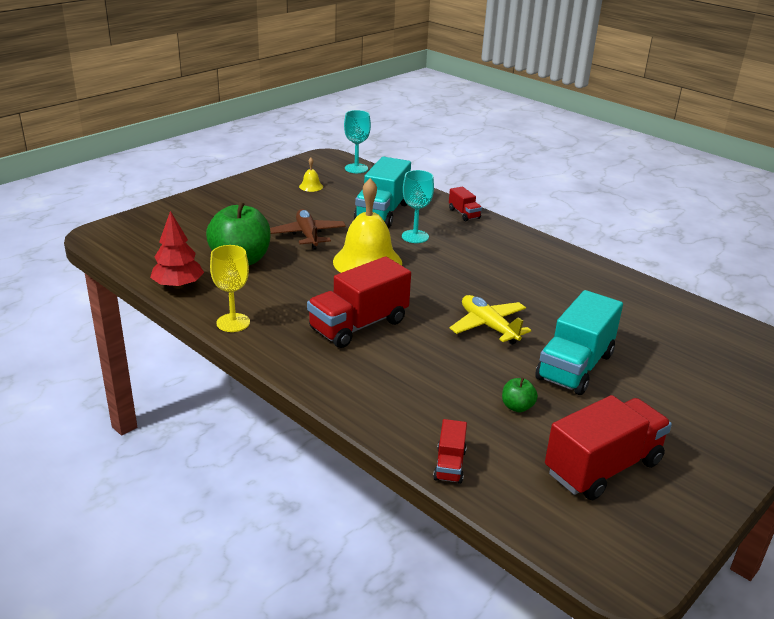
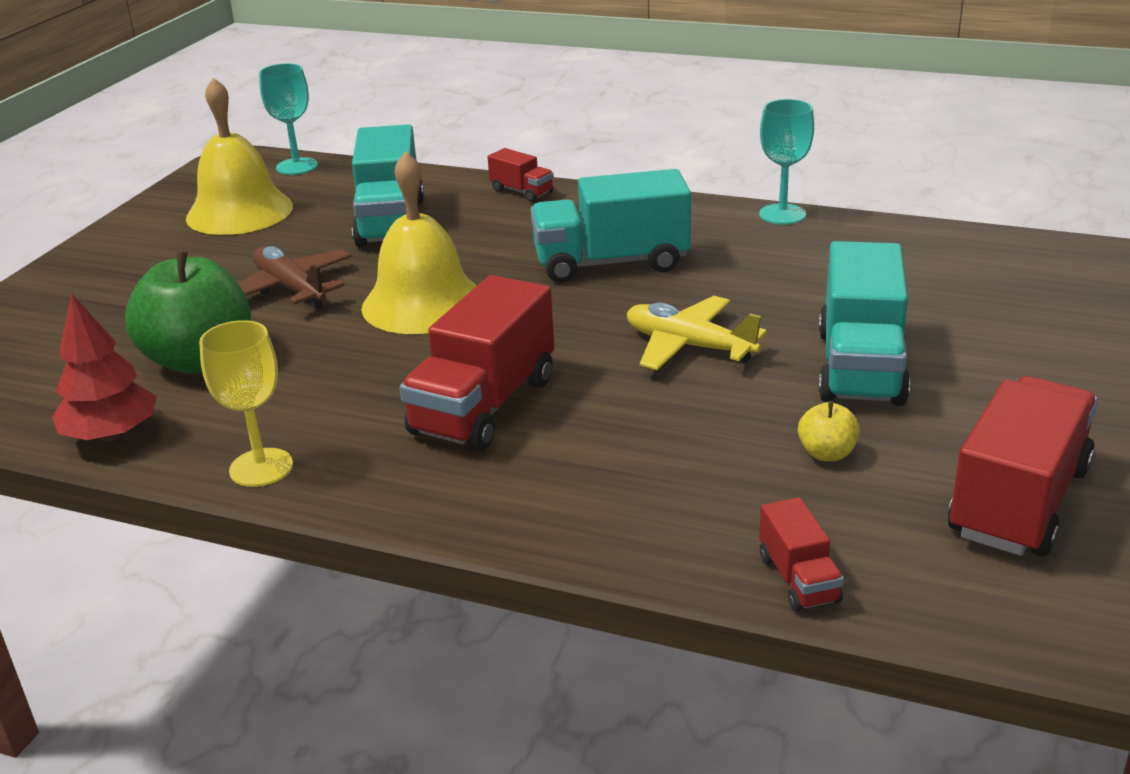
camera: 20 degrees left, 0 degrees up
yellow bell [299,158,323,192] -> yellow bell [186,77,293,235], size x2.46
turquoise goblet [402,170,434,243] -> turquoise goblet moved to [759,99,814,225]
green apple [502,378,538,412] -> yellow apple [798,401,860,461]
none -> turquoise truck [531,169,691,283]

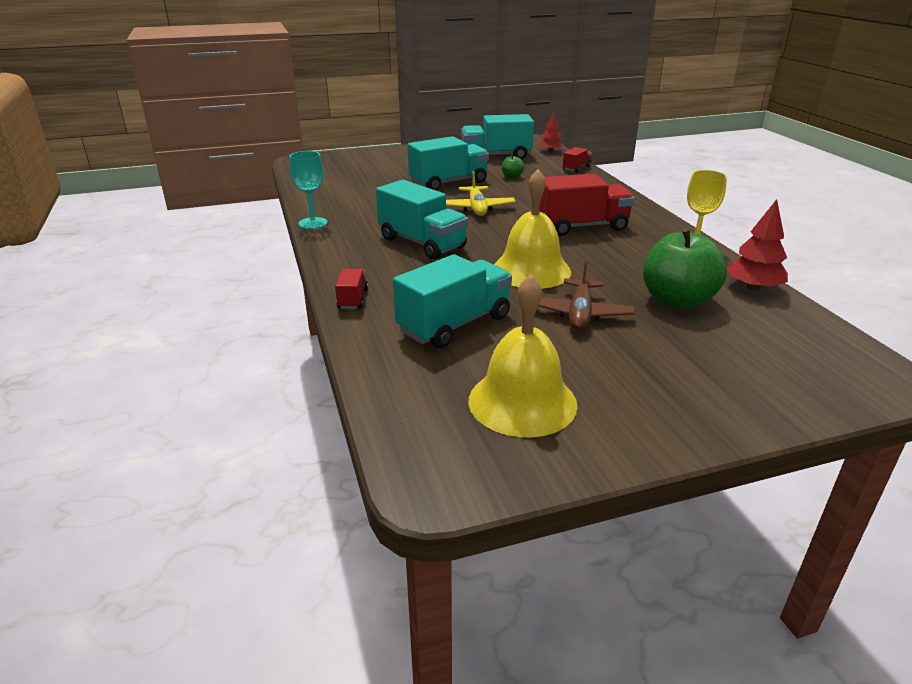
camera: 130 degrees left, 0 degrees up
turquoise goblet [259,63,318,175] -> none
yellow apple [798,401,860,461] -> green apple [502,154,524,178]
red truck [948,376,1098,556] -> turquoise truck [461,114,534,159]
none -> red tree [539,112,563,152]

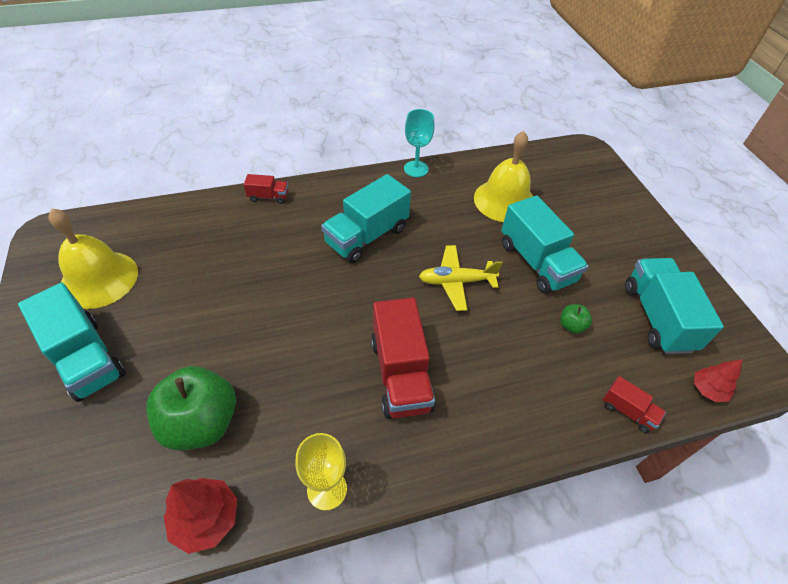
camera: 90 degrees right, 20 degrees up
turquoise truck [393,254,512,349] -> turquoise truck moved to [18,283,126,402]
yellow bell [494,169,571,289] -> yellow bell moved to [474,131,533,222]
brown plane [538,260,634,330] -> none

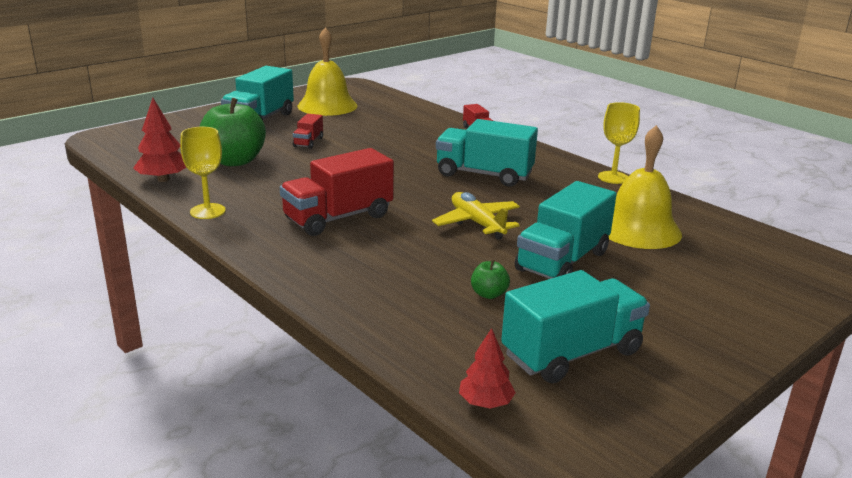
camera: 65 degrees right, 25 degrees down
turquoise goblet [404,109,434,177] -> yellow goblet [598,102,640,184]
red truck [603,376,666,433] -> red truck moved to [293,114,323,149]

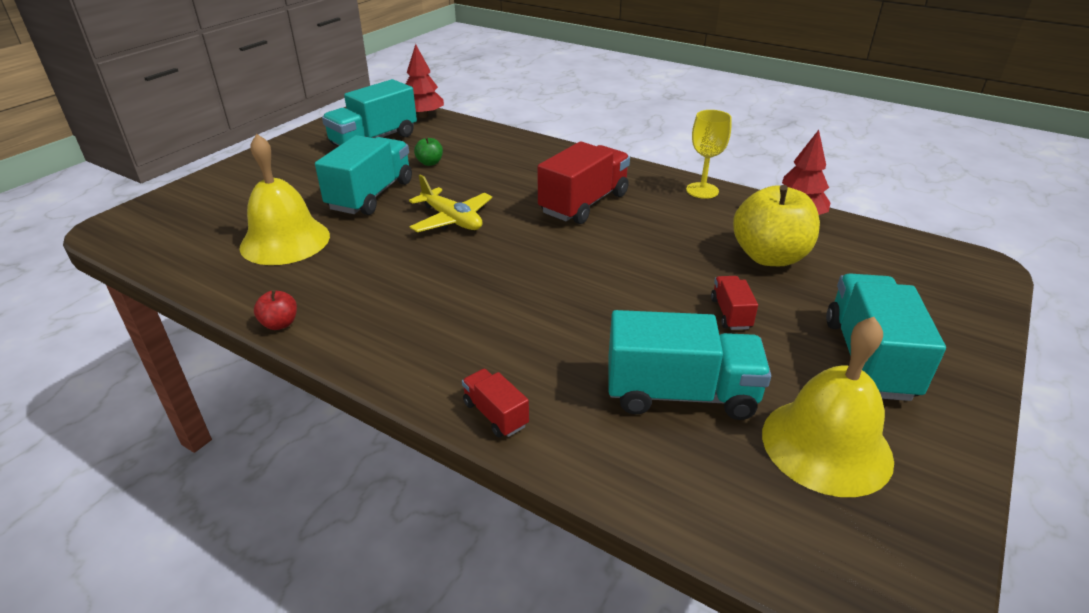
camera: 165 degrees right, 10 degrees up
green apple [199,98,266,166] -> yellow apple [733,185,820,266]
turquoise truck [436,119,538,187] -> turquoise truck moved to [609,310,771,420]
red tree [459,328,516,409] -> red tree [406,44,444,118], size x1.51
yellow goblet [598,102,640,184] -> red apple [254,290,297,330]

